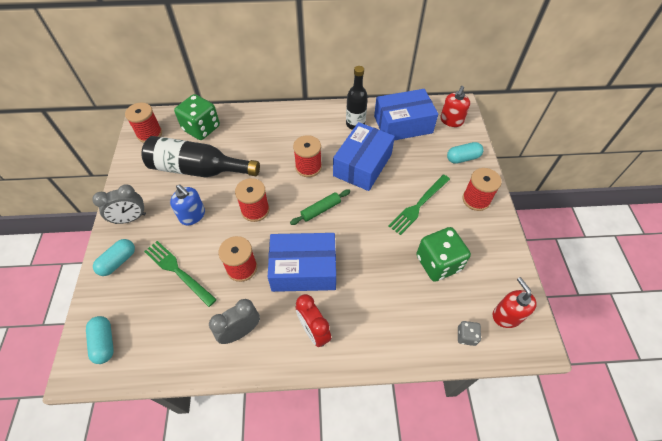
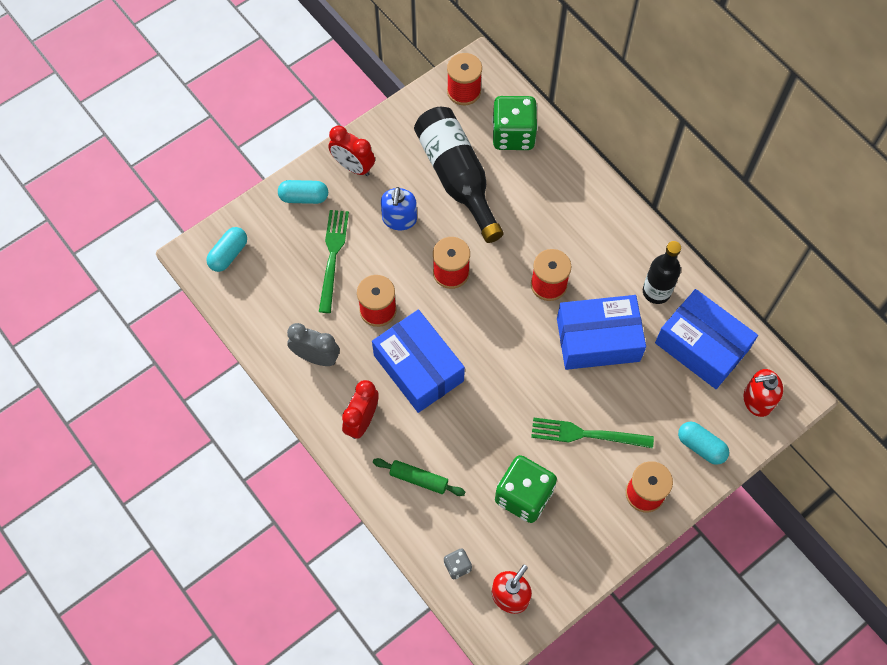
camera: 55 degrees right, 10 degrees up
grey clock [92,184,146,224] -> red clock [328,126,375,176]
green rolling pin [290,189,350,225] -> green rolling pin moved to [373,458,465,496]

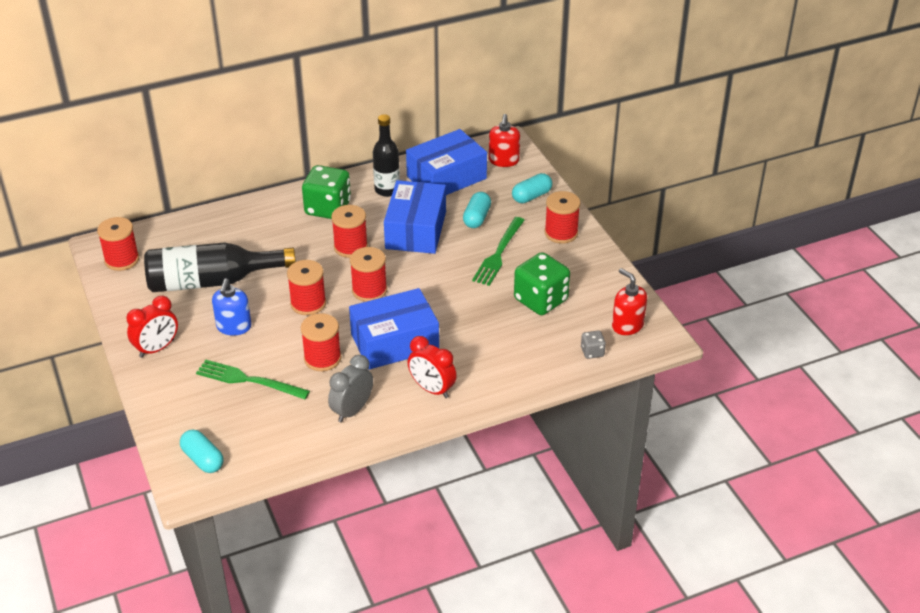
camera: 75 degrees left, 25 degrees down
turquoise capsule [278,180,328,204] -> turquoise capsule moved to [463,192,491,228]
green rolling pin [373,458,465,496] -> none
blue soap dispenser [381,187,417,230] -> blue soap dispenser turned 75 degrees clockwise [212,278,251,335]
green dice [492,96,538,150] -> green dice moved to [302,165,351,219]
none -> red spool [350,247,387,302]

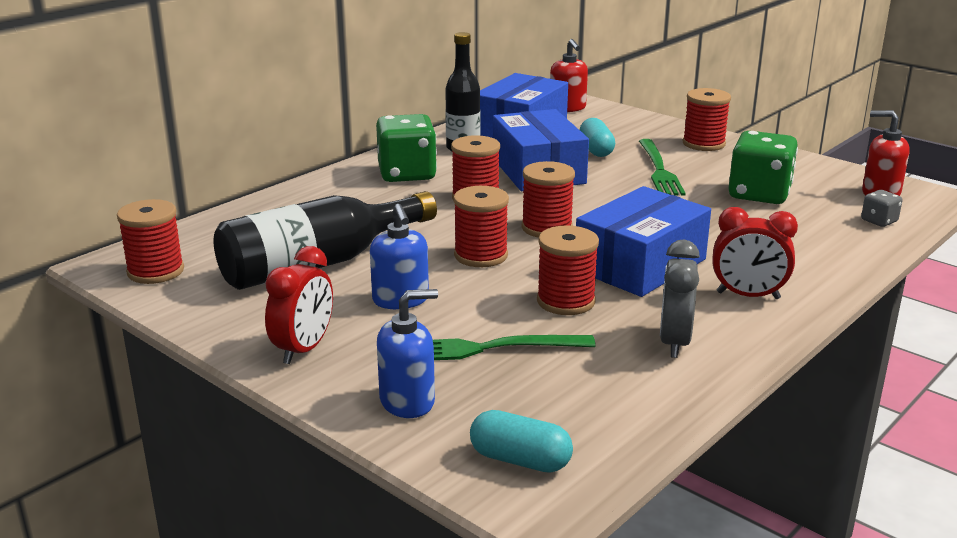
camera: 25 degrees left, 15 degrees down
turquoise capsule [512,173,552,203] -> none
none -> blue soap dispenser [377,289,438,418]

